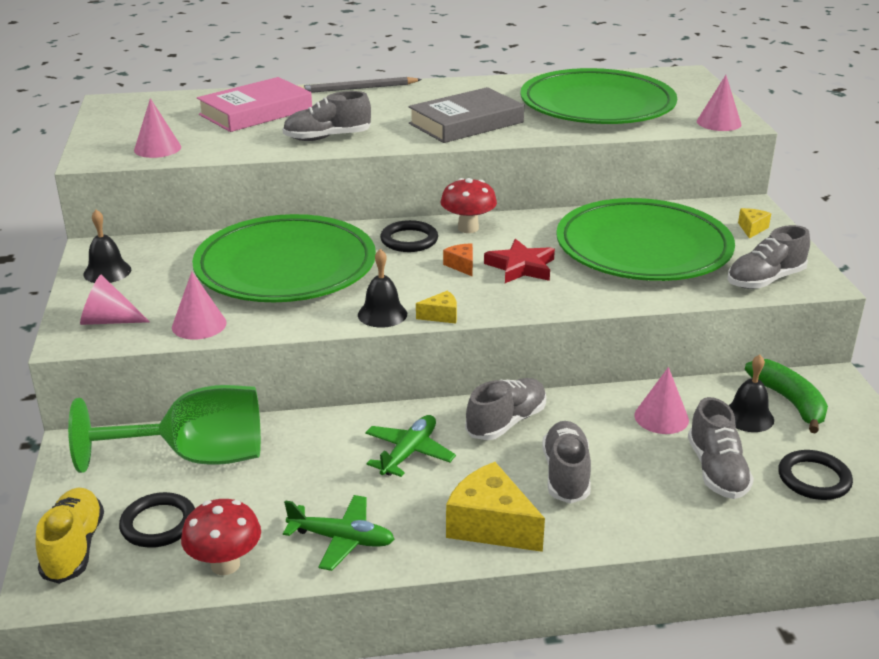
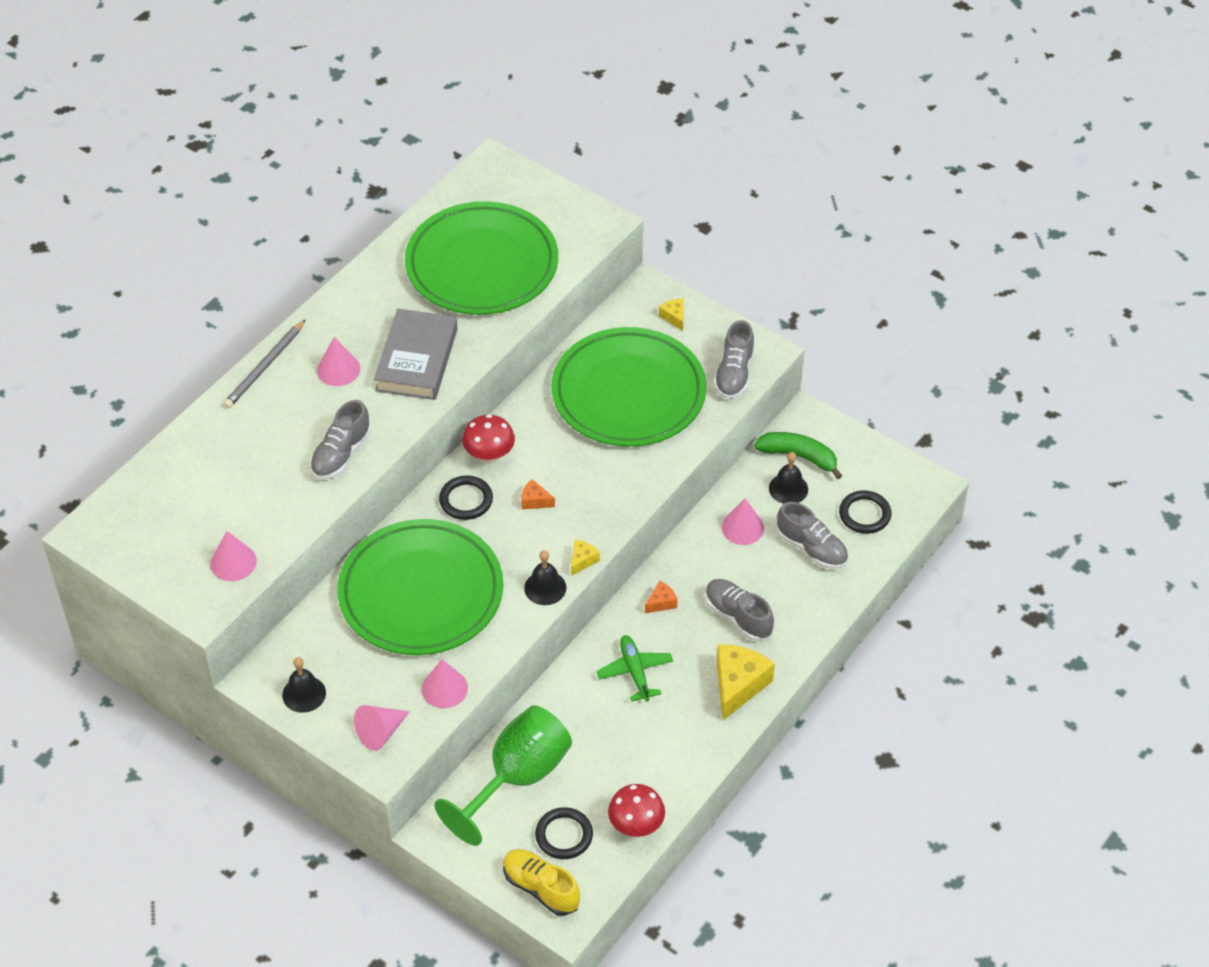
camera: 45 degrees left, 20 degrees up
pink book [197,77,312,132] -> none
green plane [283,495,394,571] -> none
yellow cheese [446,462,545,552] -> yellow cheese turned 120 degrees clockwise [717,644,775,720]
grey shoe [465,378,546,440] -> orange cheese [645,581,678,613]
red star [484,239,555,283] -> none
pink cone [697,75,741,131] -> pink cone moved to [317,337,360,386]

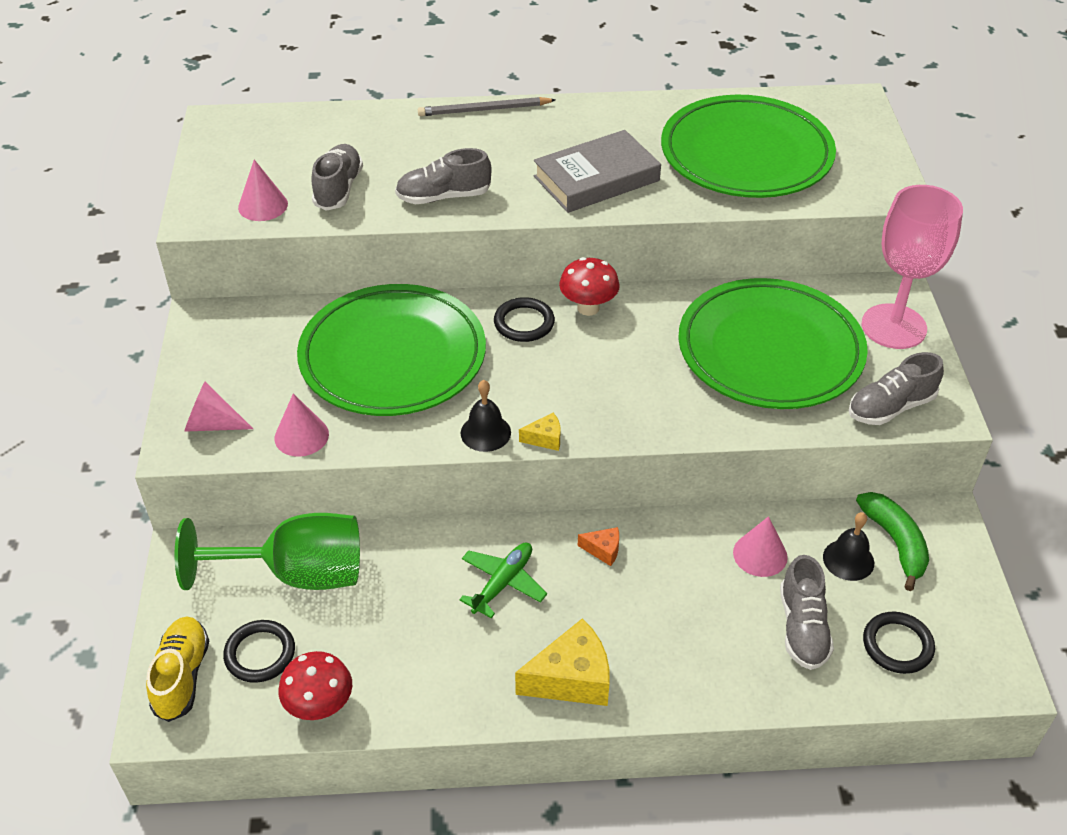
camera: 50 degrees right, 5 degrees down
black bell [282,657,326,713] -> none
pink cone [317,337,360,386] -> none
orange cheese [521,479,555,509] -> none
yellow cheese [659,298,684,331] -> pink goblet [862,185,963,349]
grey shoe [705,579,774,641] -> grey shoe moved to [311,144,363,211]

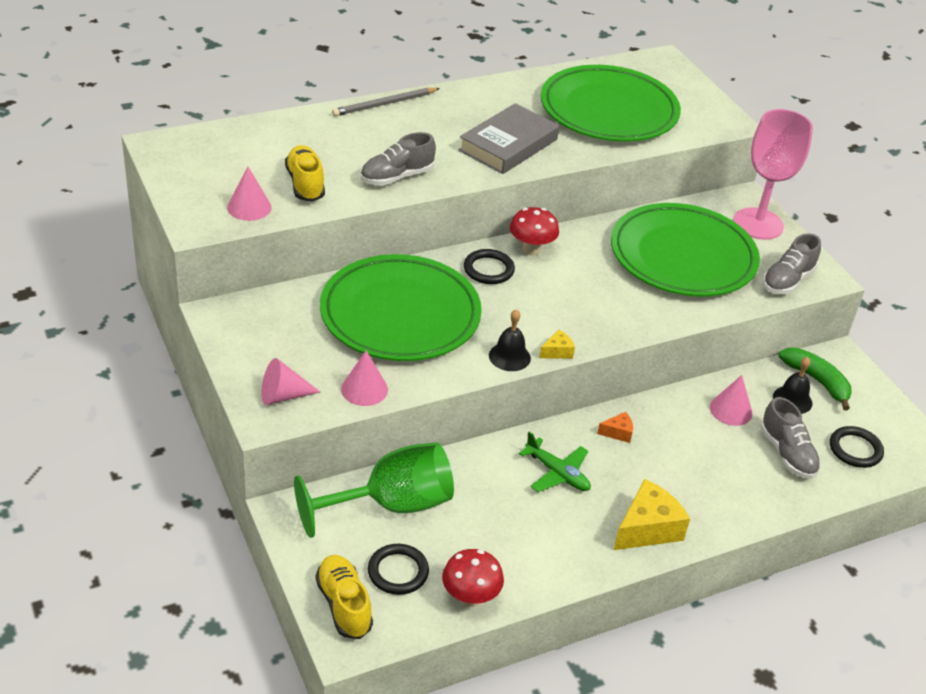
camera: 25 degrees left, 5 degrees down
grey shoe [311,144,363,211] -> yellow shoe [285,145,325,202]
green plane [459,543,547,618] -> green plane turned 120 degrees clockwise [519,432,591,492]

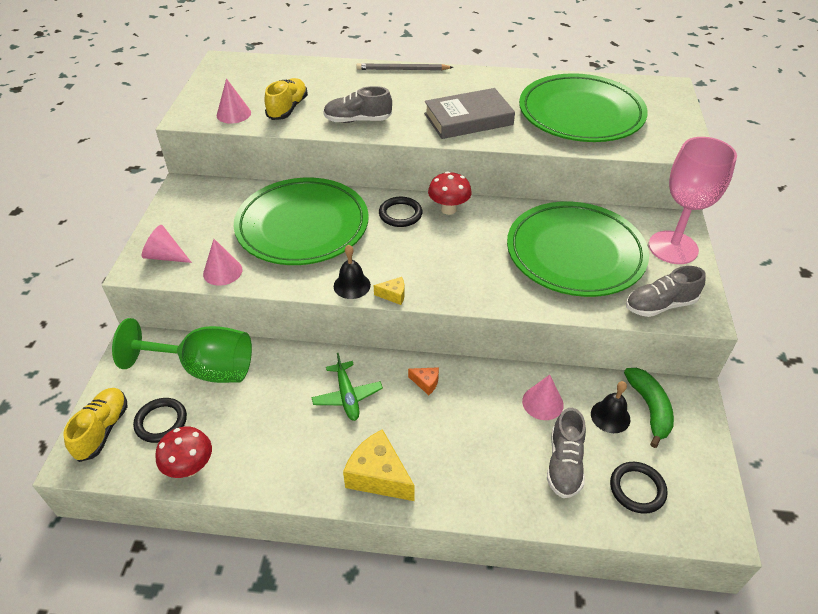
camera: 35 degrees right, 5 degrees up
yellow cheese [614,479,690,550] -> yellow cheese turned 135 degrees counterclockwise [343,429,415,501]

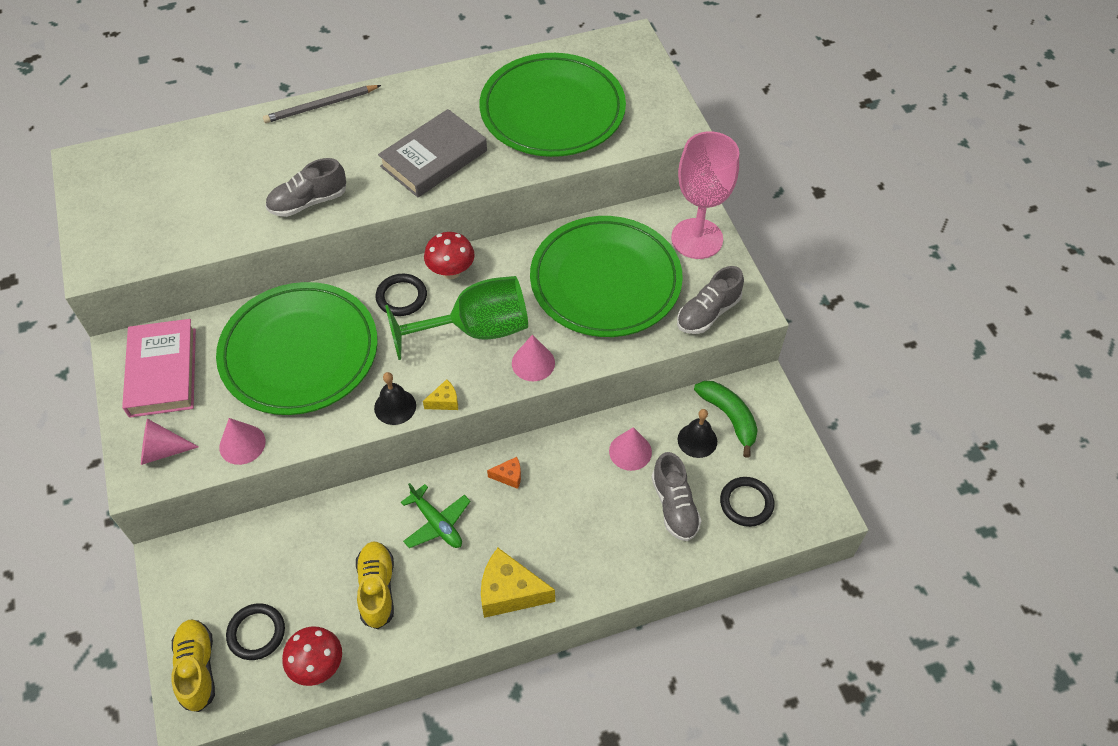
camera: 25 degrees left, 10 degrees up
green goblet [112,318,252,383] -> green goblet moved to [385,276,528,360]
pink cone [217,78,251,124] -> pink cone moved to [512,335,555,381]
yellow shoe [265,78,308,120] -> yellow shoe moved to [356,542,394,629]
none -> pink book [122,319,196,418]

